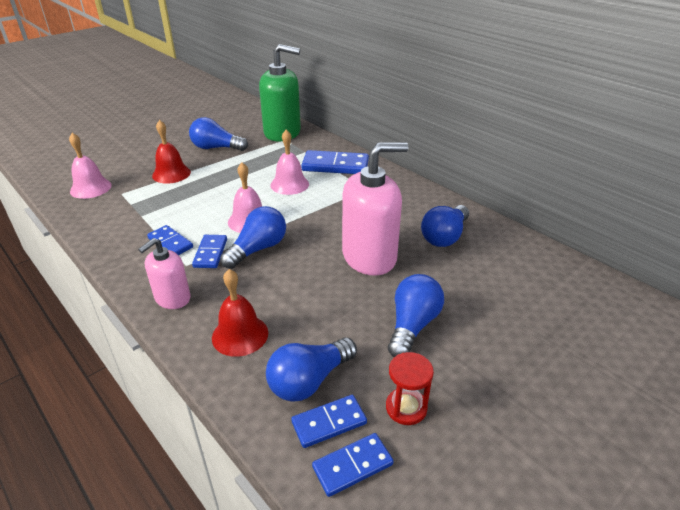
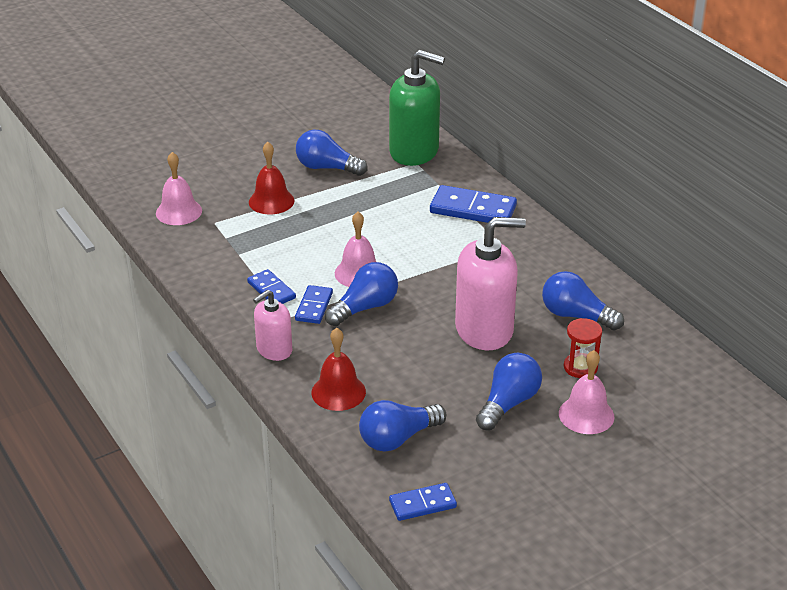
camera: 10 degrees right, 0 degrees up
pink bell [271,130,309,195] -> pink bell moved to [559,350,614,434]
blue domino [291,395,367,448] -> none
red hourglass [386,352,434,425] -> red hourglass moved to [564,318,602,378]
blue light bulb [421,205,469,247] -> blue light bulb turned 75 degrees clockwise [542,271,624,331]

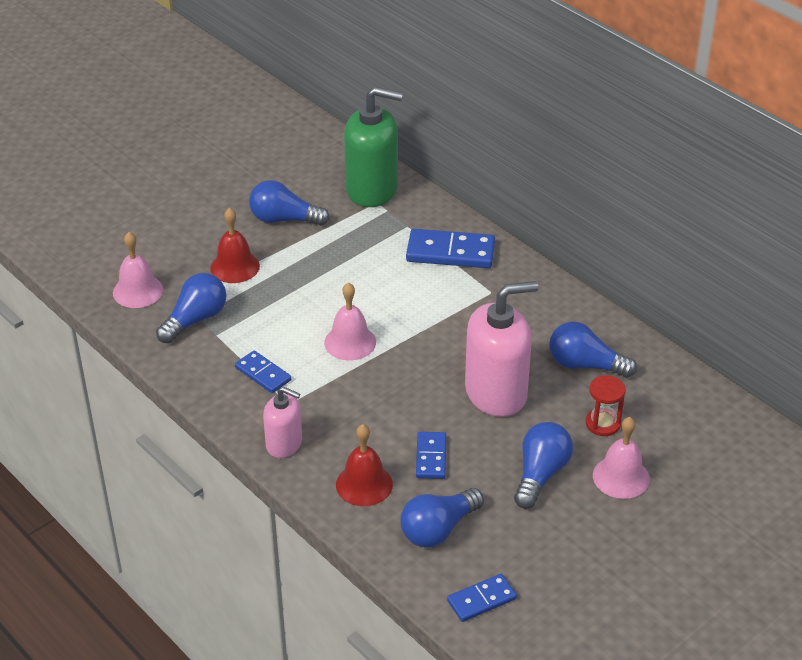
camera: 10 degrees left, 5 degrees up
pink soap dispenser [253,290,292,361] -> pink soap dispenser turned 105 degrees counterclockwise [263,386,302,458]
blue domino [295,285,333,324] -> blue domino moved to [416,432,446,479]
blue light bulb [325,262,398,326] -> blue light bulb moved to [156,273,226,344]

